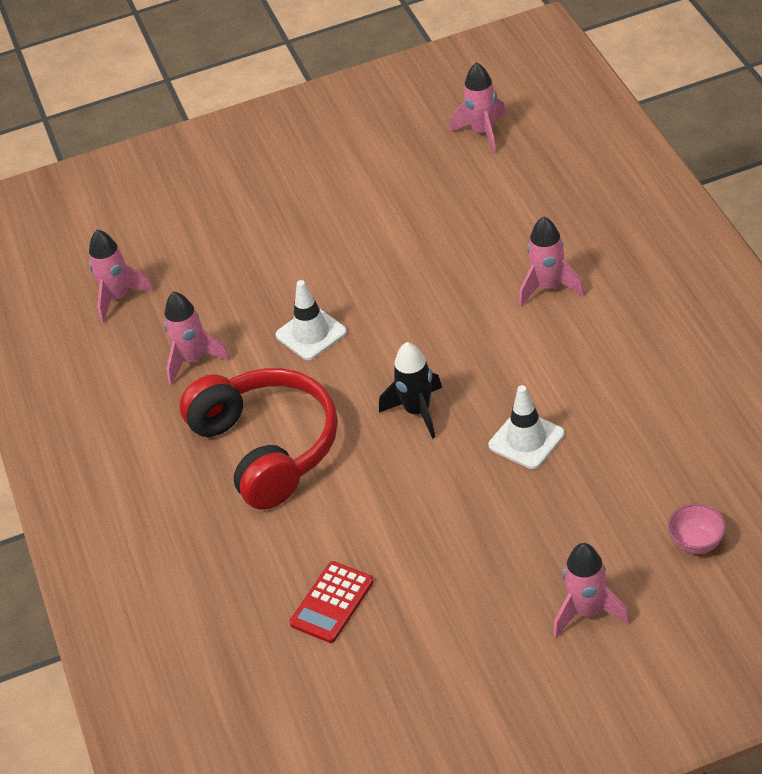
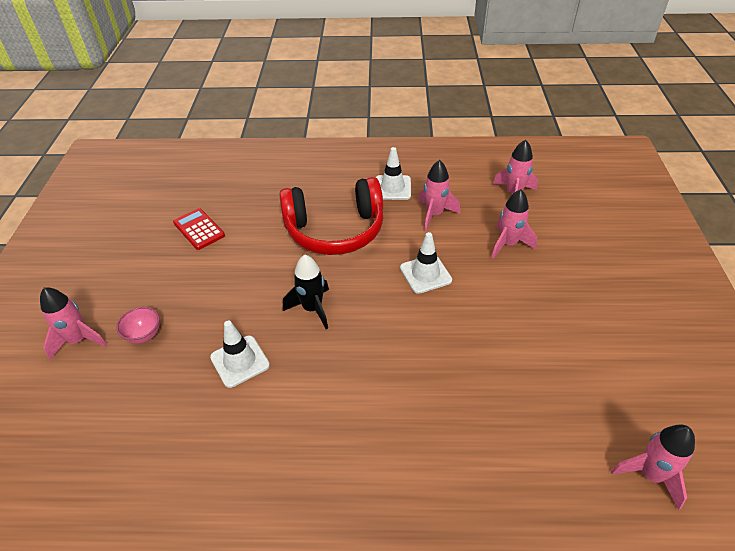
camera: 105 degrees right, 0 degrees up
pink rocket [519,216,585,306] -> pink rocket moved to [491,189,537,259]
pink bowl [668,504,726,554] -> pink bowl moved to [116,307,160,344]
none -> white traffic cone [376,147,411,200]

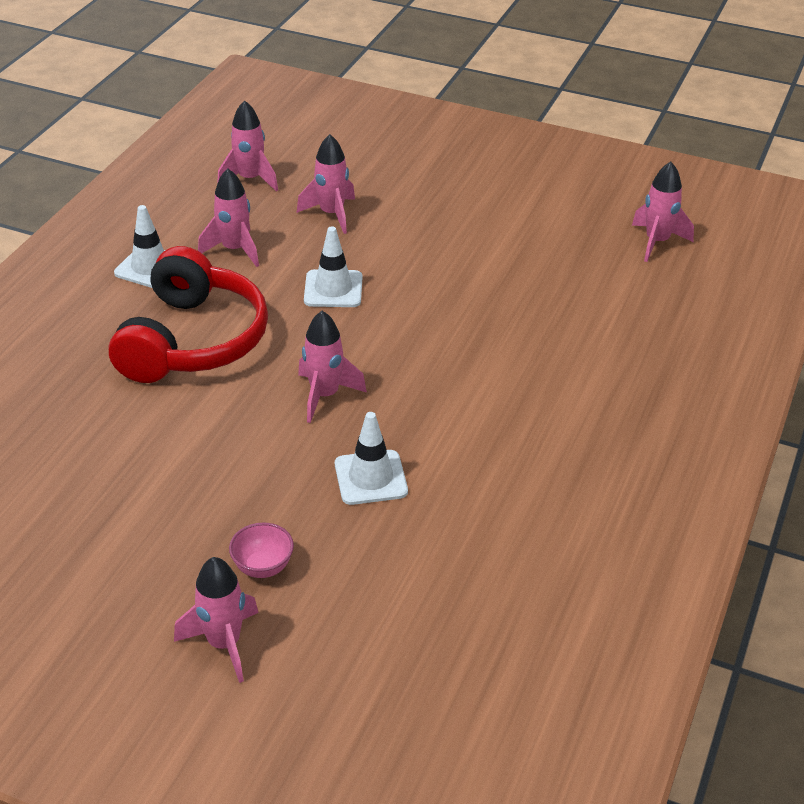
camera: 70 degrees left, 5 degrees down
red calculator [173,208,225,250] -> none
black rocket [283,255,329,329] -> pink rocket [298,311,367,423]

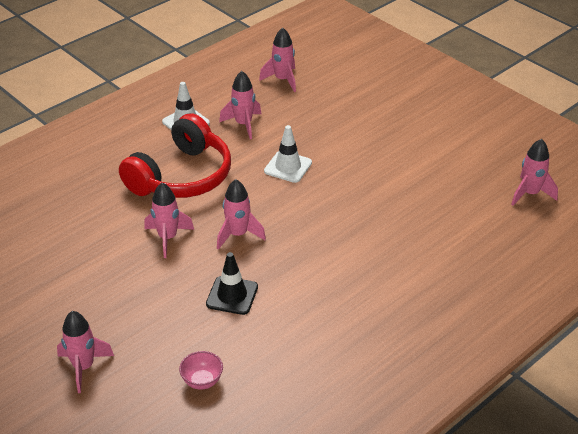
camera: 25 degrees right, 0 degrees up
pink bowl [229,523,294,578] -> pink bowl moved to [179,351,223,390]
pink rocket [297,134,355,234] -> pink rocket moved to [144,182,194,258]
white traffic cone [335,412,408,505] -> black traffic cone [206,252,258,315]

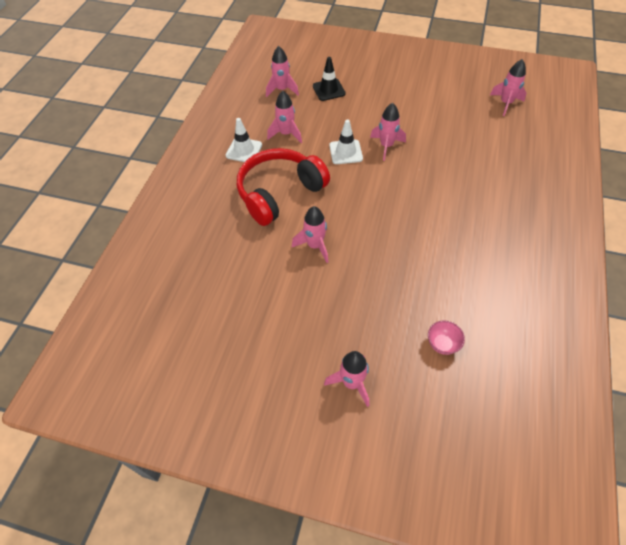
camera: 30 degrees left, 15 degrees up
red headphones [119,113,231,198] -> red headphones turned 135 degrees counterclockwise [237,148,330,226]
black traffic cone [206,252,258,315] -> black traffic cone moved to [313,57,346,101]
pink rocket [217,179,266,250] -> pink rocket moved to [370,103,406,161]

